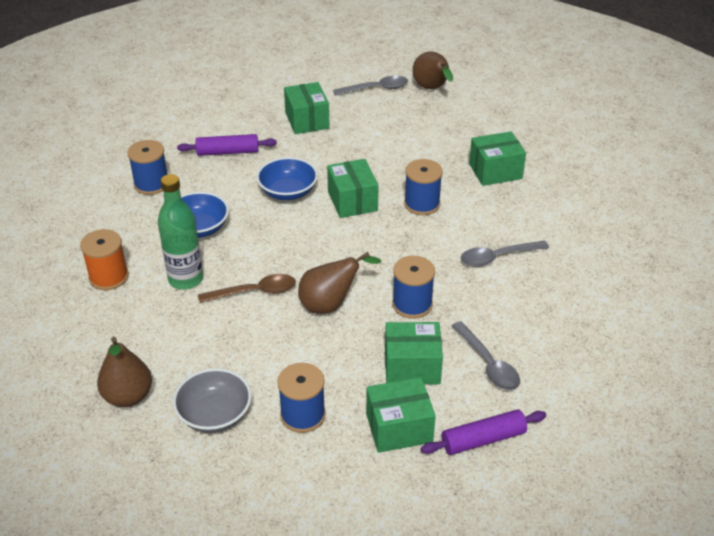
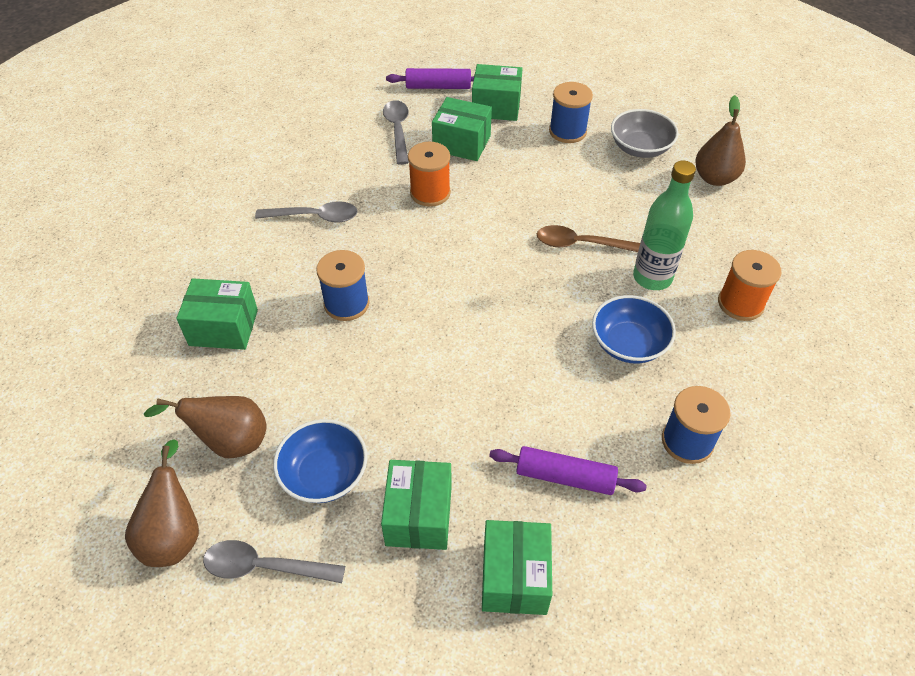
camera: 160 degrees left, 10 degrees up
blue bowl [257,157,318,200] -> blue bowl moved to [273,419,368,503]
brown pear [298,252,381,314] -> brown pear moved to [144,396,267,458]
green box [327,159,379,218] -> green box moved to [482,520,552,615]
blue spool [392,256,435,318] -> orange spool [408,142,451,207]

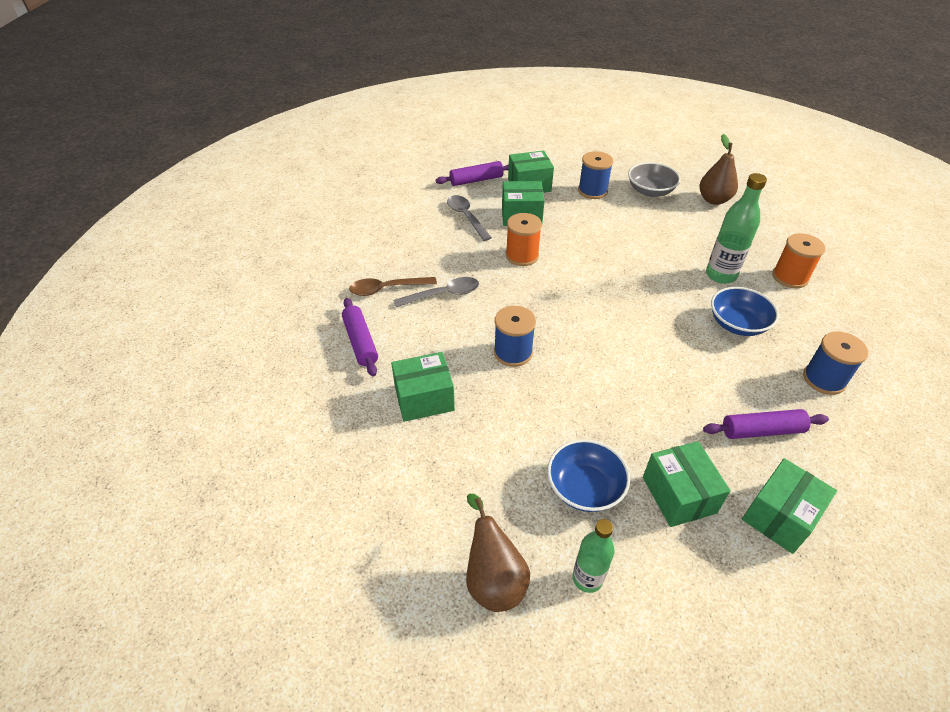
camera: 20 degrees left, 5 degrees down
brown pear [144,396,267,458] -> none
grey spoon [203,540,345,583] -> green bottle [572,519,615,593]
green box [482,520,552,615] -> green box turned 60 degrees clockwise [742,458,837,554]
brown spoon [537,225,640,252] -> brown spoon moved to [349,277,437,296]
none -> purple rolling pin [342,298,378,377]

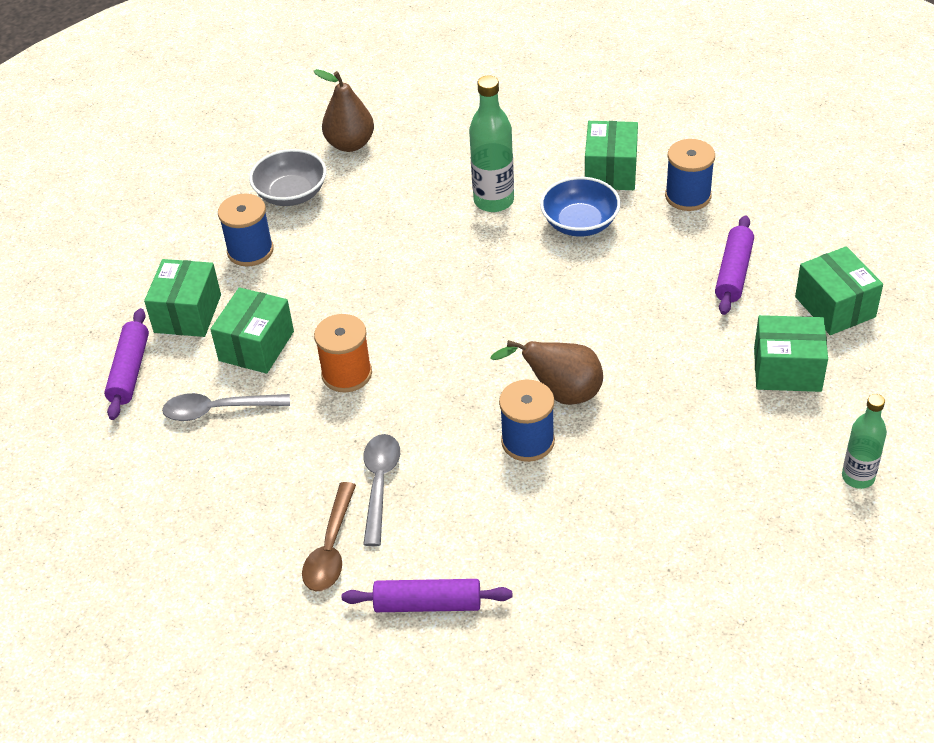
camera: 65 degrees left, 0 degrees up
green box [391,352,455,422] -> green box moved to [585,121,638,190]
brown pear [466,494,530,612] -> brown pear moved to [490,340,603,405]
blue bowl [547,439,630,512] -> none
orange spool [772,233,825,288] -> none

